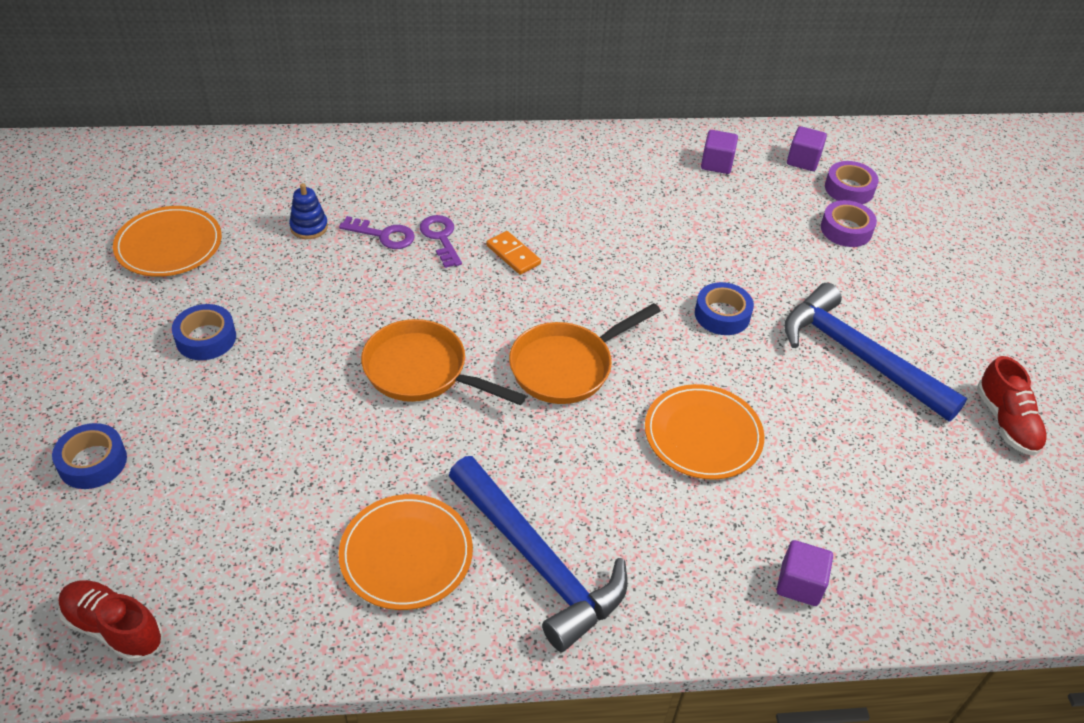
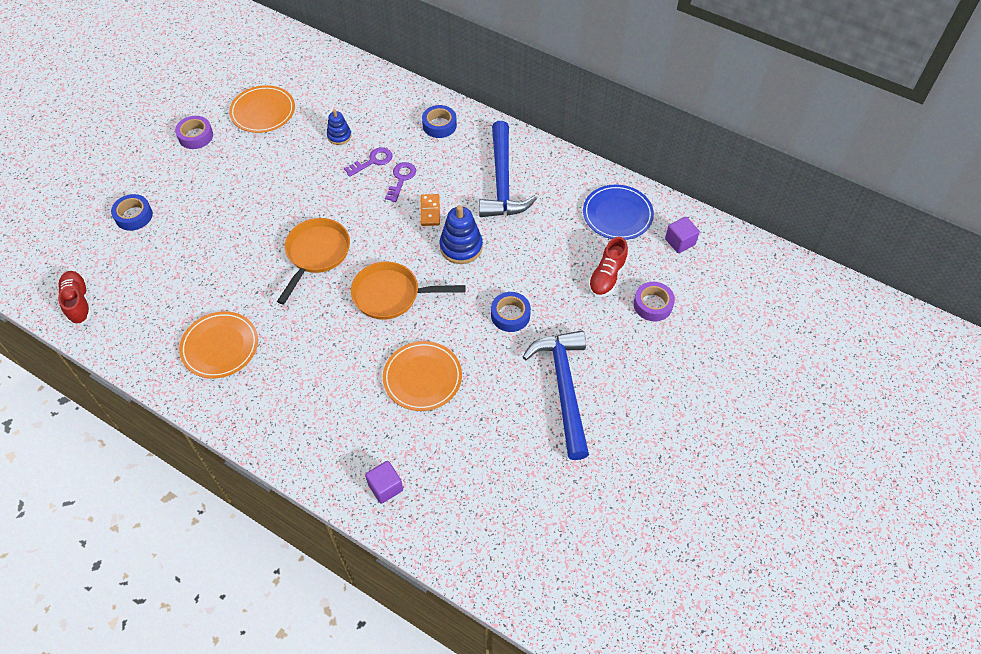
camera: 40 degrees right, 10 degrees up
blue tape [172,304,236,360] -> blue tape moved to [422,105,457,138]
purple key [339,216,415,249] -> purple key turned 90 degrees counterclockwise [344,147,393,177]
orange pan [361,319,526,405] -> orange pan turned 45 degrees clockwise [277,218,350,304]
blue hammer [449,456,628,652] -> blue hammer moved to [479,121,537,217]
purple cube [701,130,738,174] -> blue plate [583,185,654,240]
purple tape [825,161,879,204] -> purple tape moved to [175,116,213,149]
red shoe [977,356,1048,456] -> red shoe moved to [588,237,628,297]
none -> blue stacking toy [440,205,483,264]

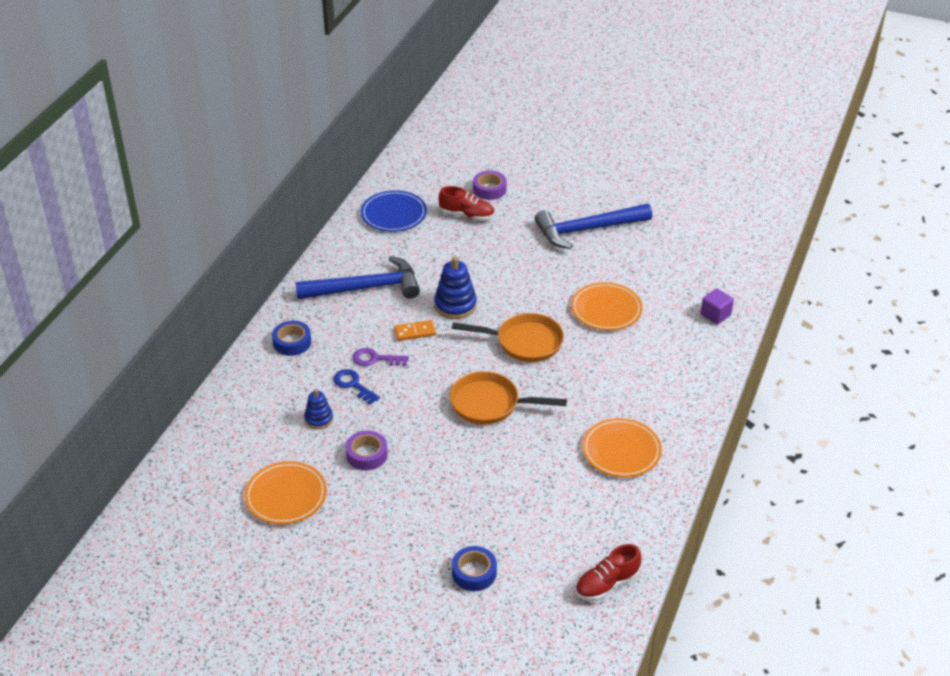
camera: 100 degrees left, 15 degrees down
purple tape [175,116,213,149] -> purple tape moved to [346,430,388,470]
purple key [344,147,393,177] -> blue key [333,369,380,405]
orange pan [351,262,466,320] -> orange pan turned 75 degrees counterclockwise [452,313,564,362]
blue tape [491,292,531,332] -> none
purple cube [665,217,700,253] -> none

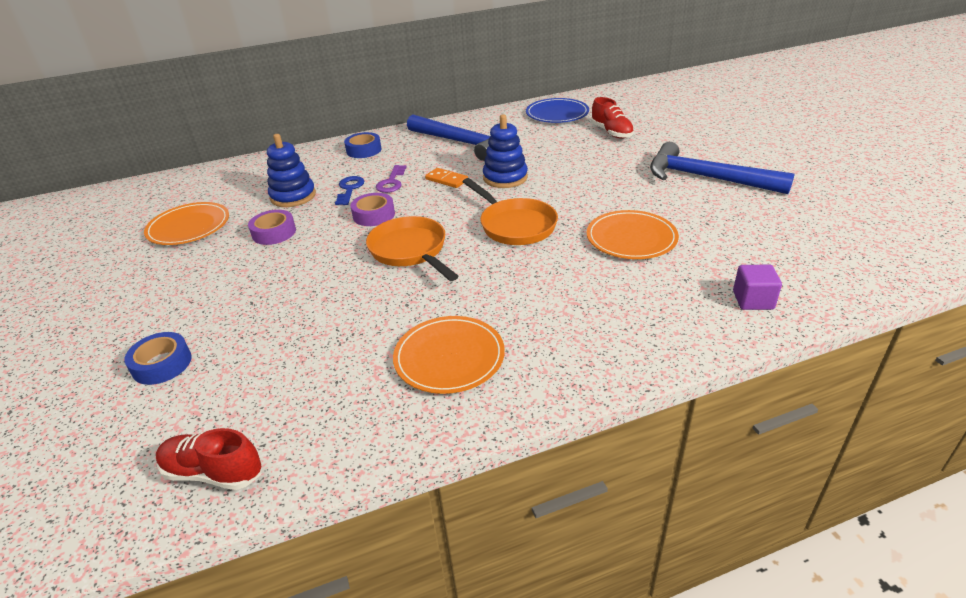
camera: 50 degrees right, 5 degrees down
blue stacking toy [304,389,333,429] -> blue stacking toy [267,134,316,207], size x1.62
purple key [353,348,409,366] -> purple key turned 135 degrees counterclockwise [376,165,407,193]
purple tape [473,171,507,200] -> purple tape moved to [350,193,395,226]

